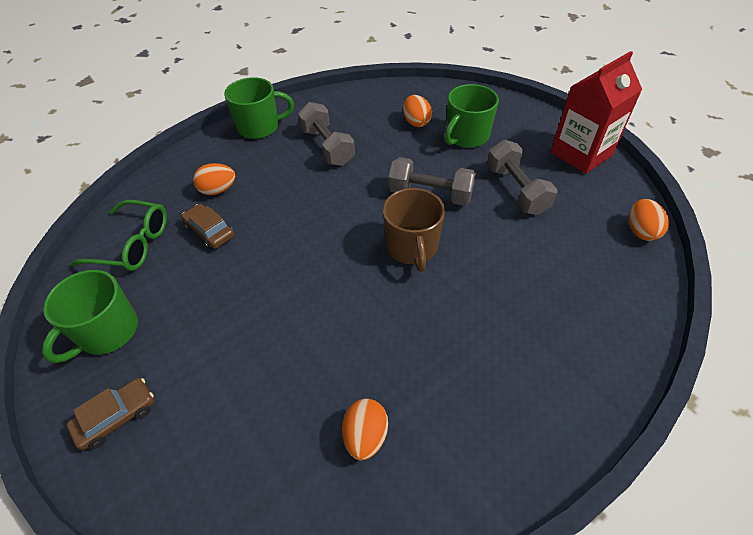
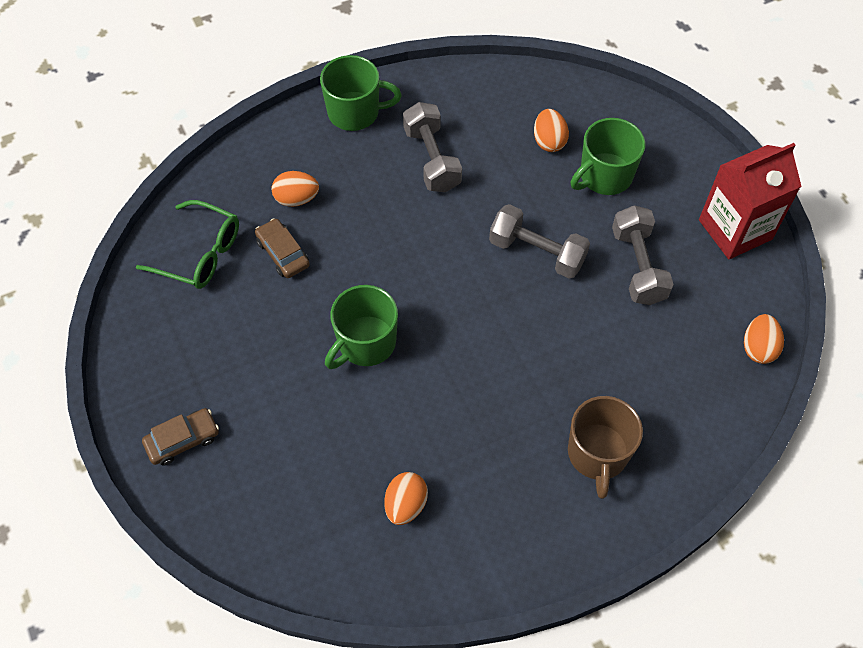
camera: 10 degrees right, 10 degrees up
green mug [42,270,138,363] -> green mug moved to [325,285,398,369]
brown mug [383,188,445,272] -> brown mug moved to [568,396,643,499]

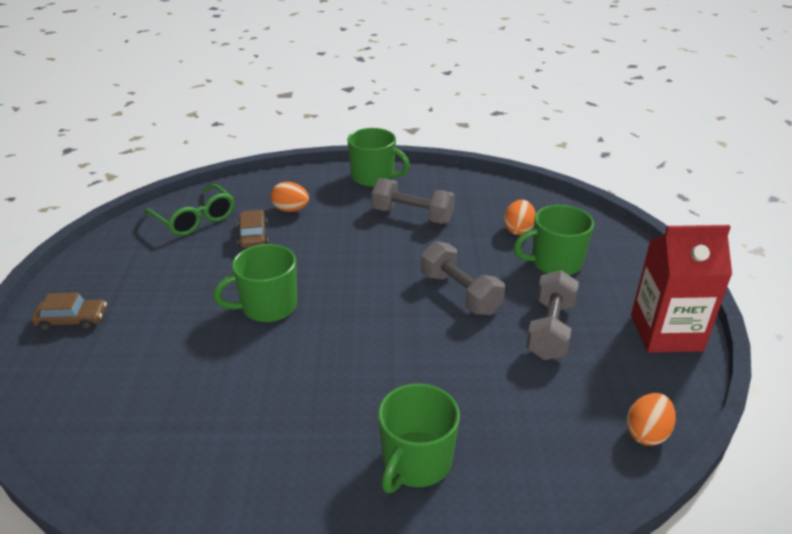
camera: 25 degrees right, 25 degrees down
orange egg [385,472,428,525] -> none
grey dumbbell [403,102,462,192] -> grey dumbbell turned 75 degrees counterclockwise [372,178,455,224]
brown mug [568,396,643,499] -> green mug [378,383,460,493]

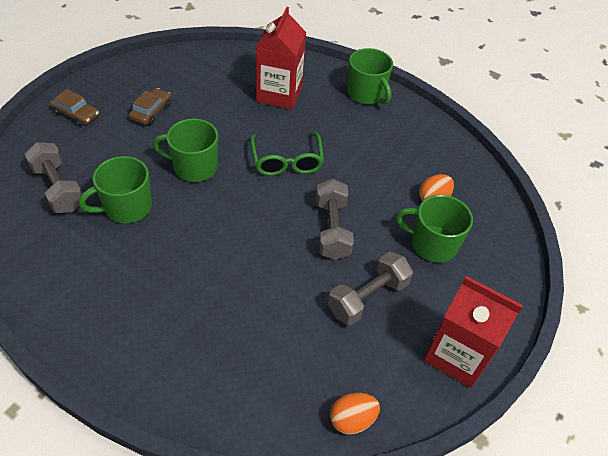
camera: 30 degrees right, 15 degrees up
green glasses [144,184,234,236] -> green glasses moved to [250,132,324,176]
brown car [238,210,268,248] -> brown car moved to [129,88,171,125]
orange egg [271,182,309,212] -> red carton [256,7,306,110]
grey dumbbell [372,178,455,224] -> grey dumbbell moved to [24,142,82,213]
green mug [378,383,460,493] -> green mug moved to [79,156,152,223]

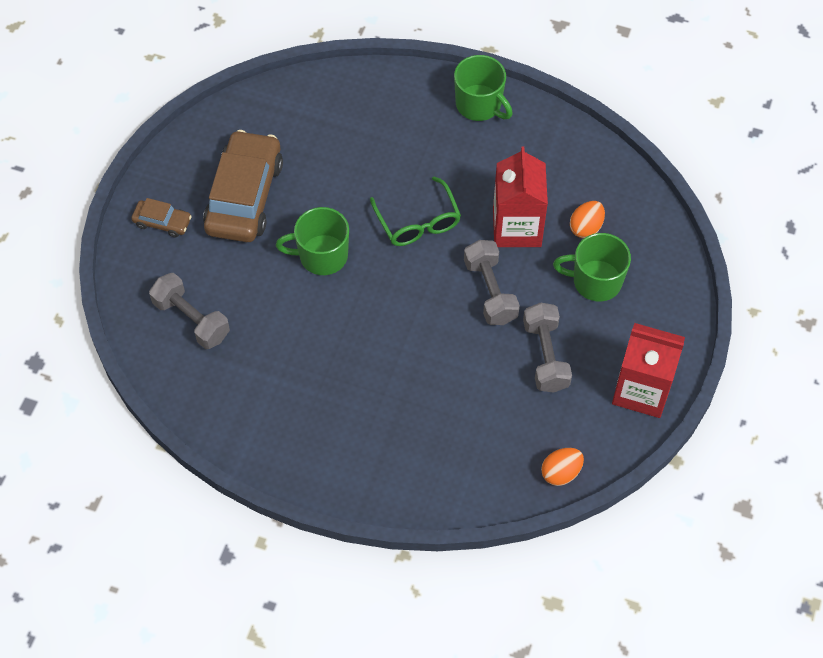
camera: 10 degrees left, 10 degrees up
green mug [79,156,152,223] -> none
brown car [129,88,171,125] -> brown car [203,130,283,242], size x2.14
red carton [256,7,306,110] -> red carton moved to [493,146,548,247]
grey dumbbell [328,252,413,326] -> grey dumbbell turned 45 degrees counterclockwise [523,303,572,393]

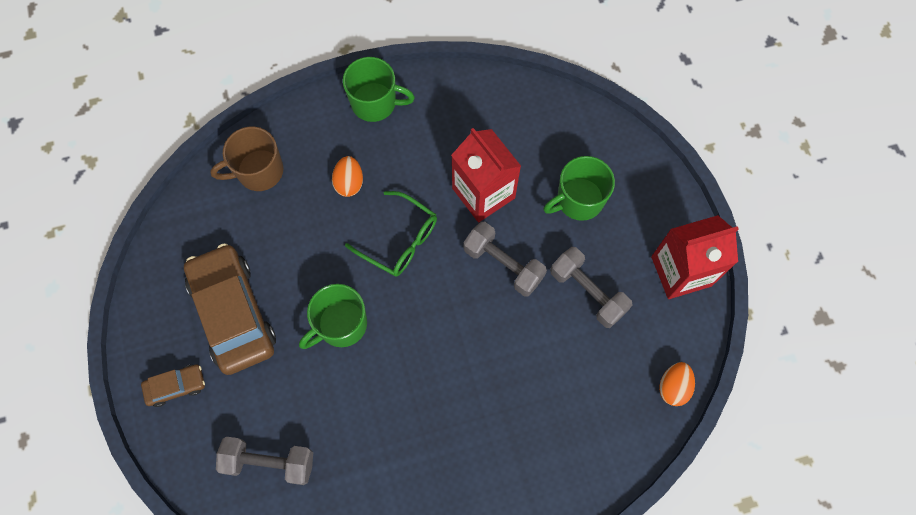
camera: 35 degrees left, 10 degrees up
orange egg [570,201,605,238] -> orange egg moved to [332,156,363,197]
none -> brown mug [211,127,283,191]

